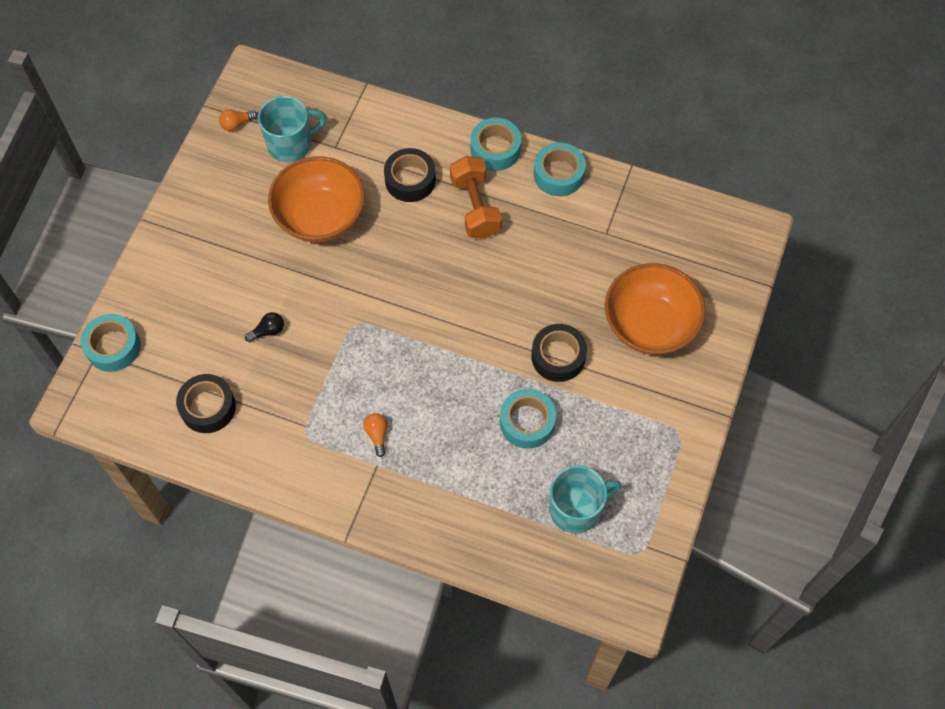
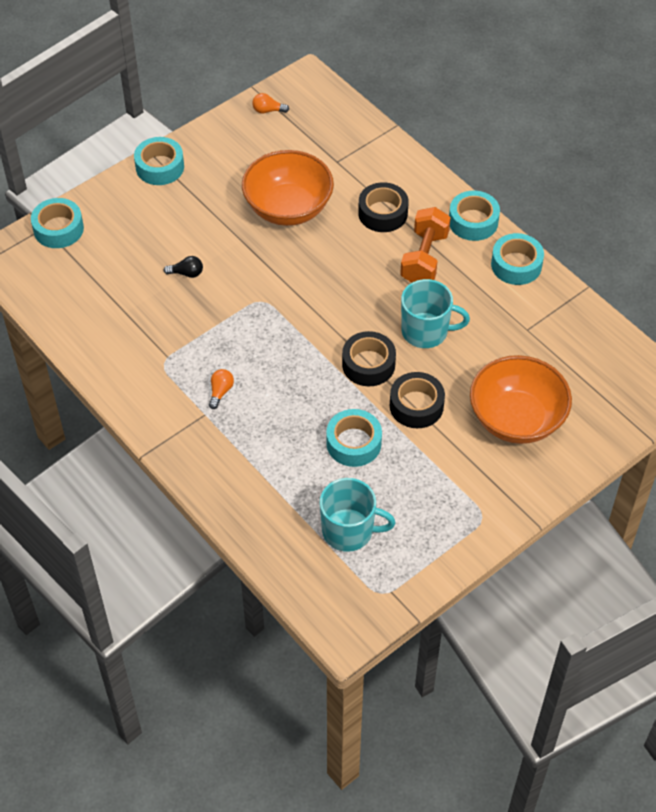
camera: 30 degrees right, 10 degrees down
black tape [176,374,236,433] -> black tape moved to [342,331,396,386]
turquoise mug [258,96,326,162] -> turquoise mug moved to [401,279,470,348]
none -> turquoise tape [134,137,184,185]

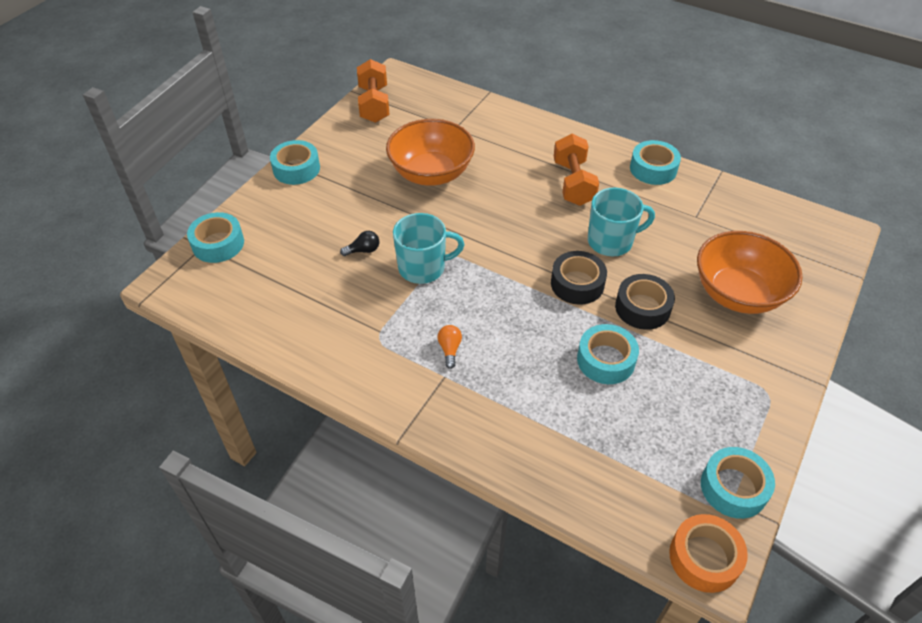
camera: 20 degrees left, 5 degrees down
orange light bulb [252,93,289,114] -> orange dumbbell [357,59,390,123]
turquoise mug [320,478,396,552] -> turquoise mug moved to [393,213,465,284]
black tape [358,182,409,232] -> none
turquoise tape [449,191,500,241] -> turquoise tape moved to [701,447,775,519]
none -> orange tape [669,514,748,593]

